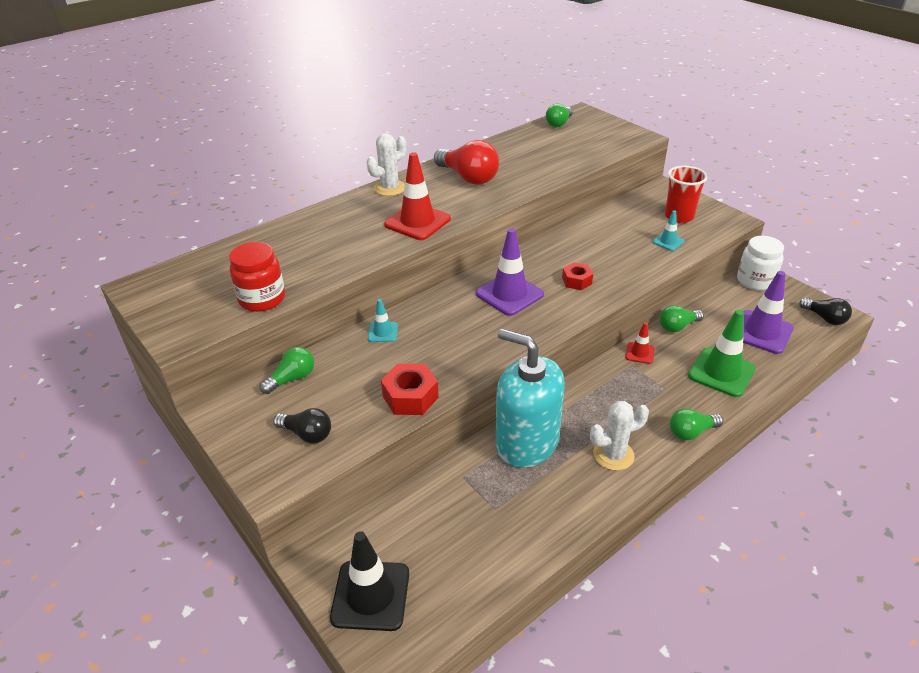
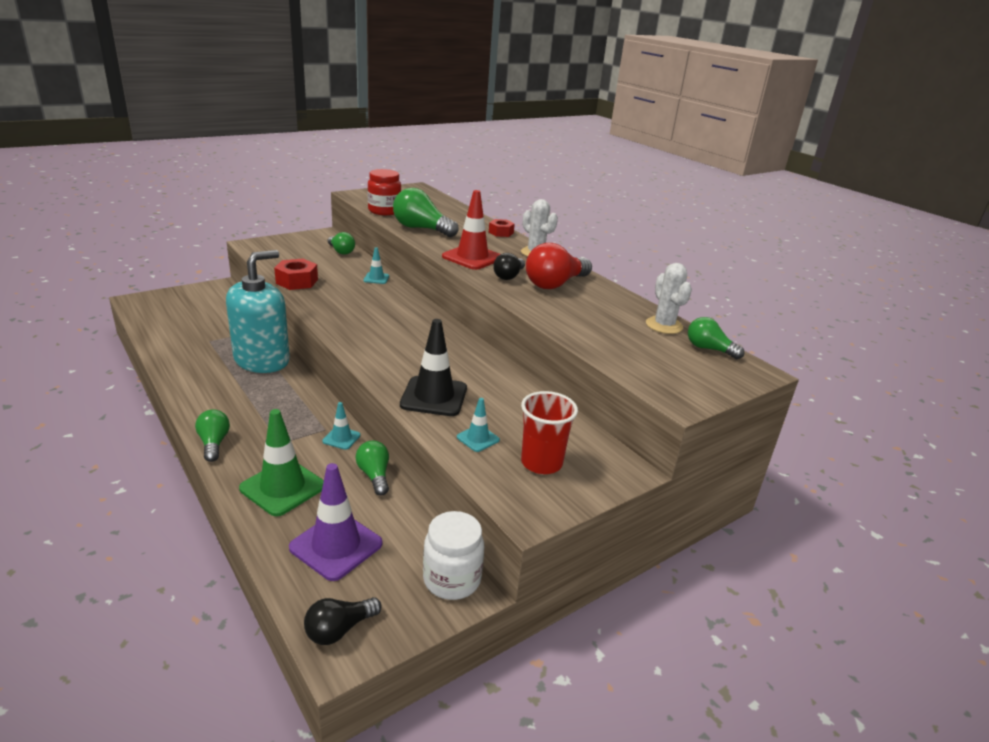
camera: 90 degrees right, 10 degrees down
black light bulb [273,408,331,444] -> black light bulb moved to [493,253,525,280]
black traffic cone [330,531,409,631] -> black traffic cone moved to [400,319,467,416]
purple traffic cone [476,228,544,316] -> none
red nut [562,262,593,290] -> red nut moved to [489,219,515,237]
white cactus [590,401,649,471] -> white cactus moved to [646,263,692,334]
red traffic cone [625,322,654,364] -> turquoise traffic cone [322,402,361,450]
none -> green light bulb [393,188,459,237]

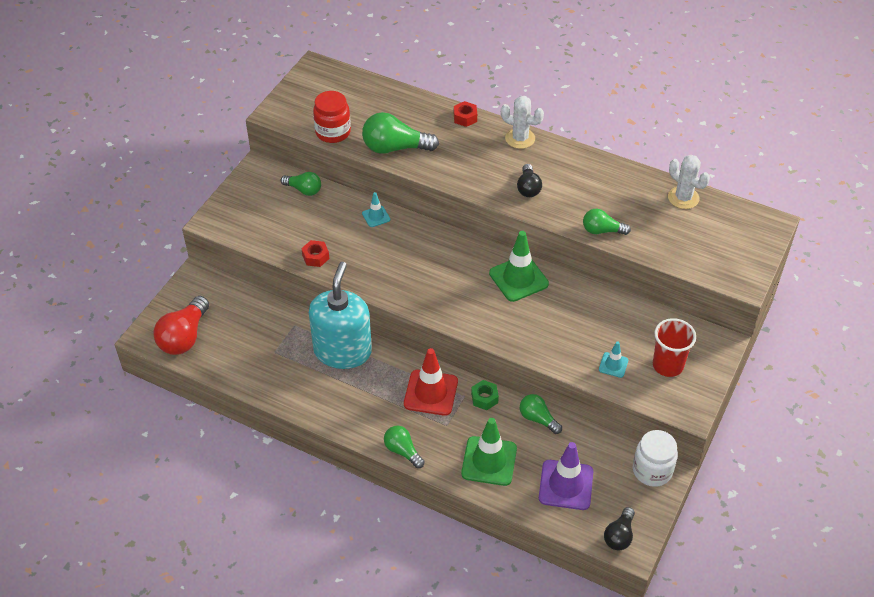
camera: 25 degrees left, 20 degrees up
red nut [274,259,318,290] -> red nut [301,240,329,267], size x0.65
turquoise traffic cone [322,402,361,450] -> green nut [471,380,499,410]
black traffic cone [400,319,467,416] -> none
red traffic cone [442,190,500,270] -> red traffic cone moved to [404,348,458,416]
red light bulb [526,243,592,289] -> red light bulb moved to [153,296,209,355]
green light bulb [688,317,744,359] -> green light bulb moved to [583,209,631,235]
none -> green traffic cone [489,231,549,302]

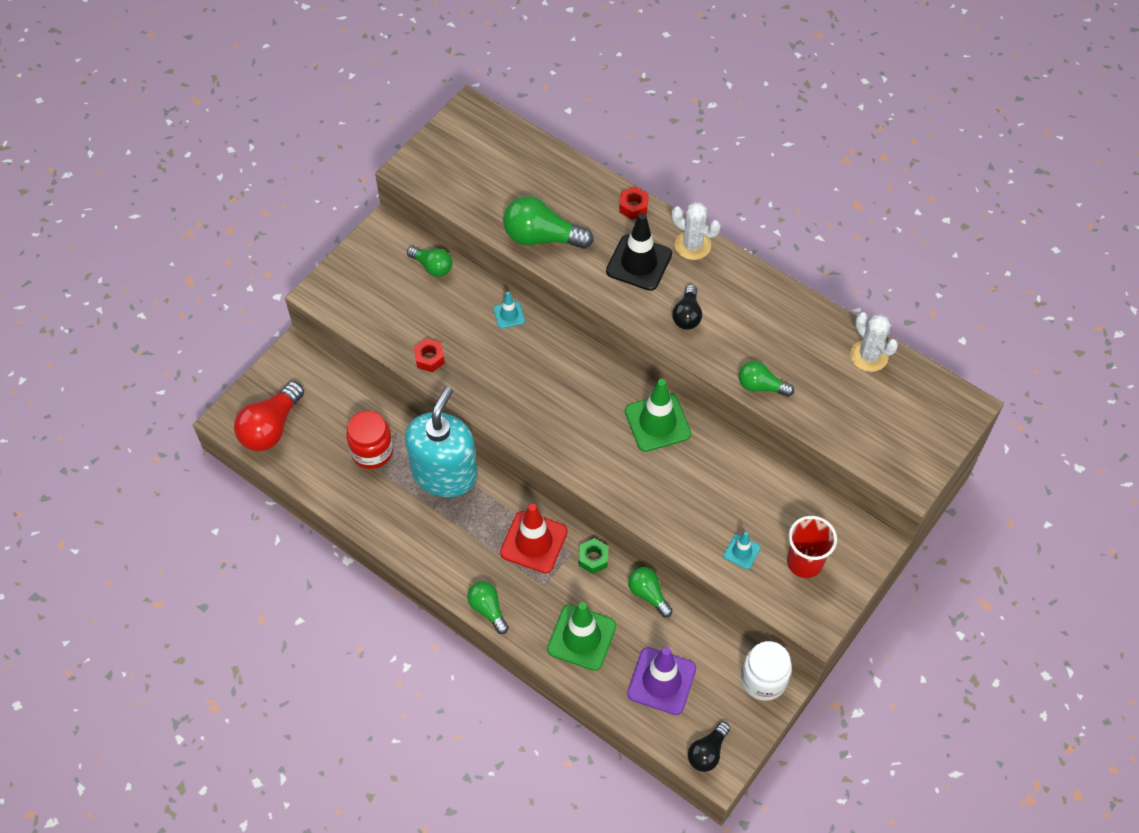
camera: 10 degrees right, 10 degrees up
red jar [313,91,351,143] -> red jar moved to [346,411,393,469]
none -> black traffic cone [606,213,672,291]

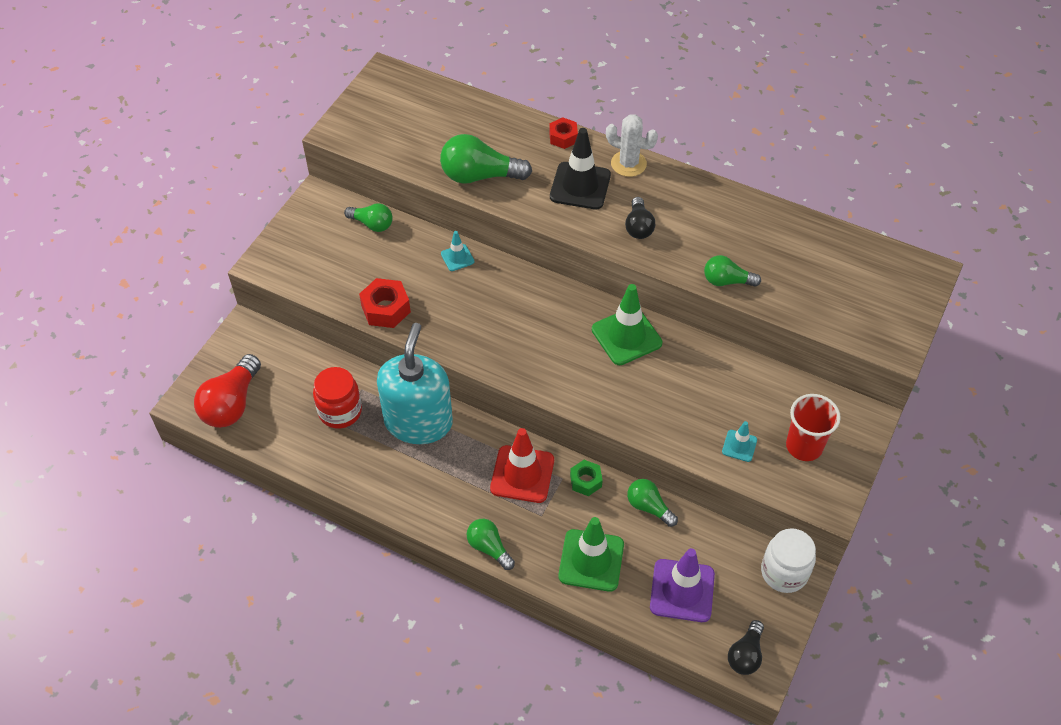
camera: 10 degrees left, 5 degrees down
red nut [414,339,445,372] -> red nut [359,278,411,328], size x1.53
white cactus [851,312,898,372] -> none

